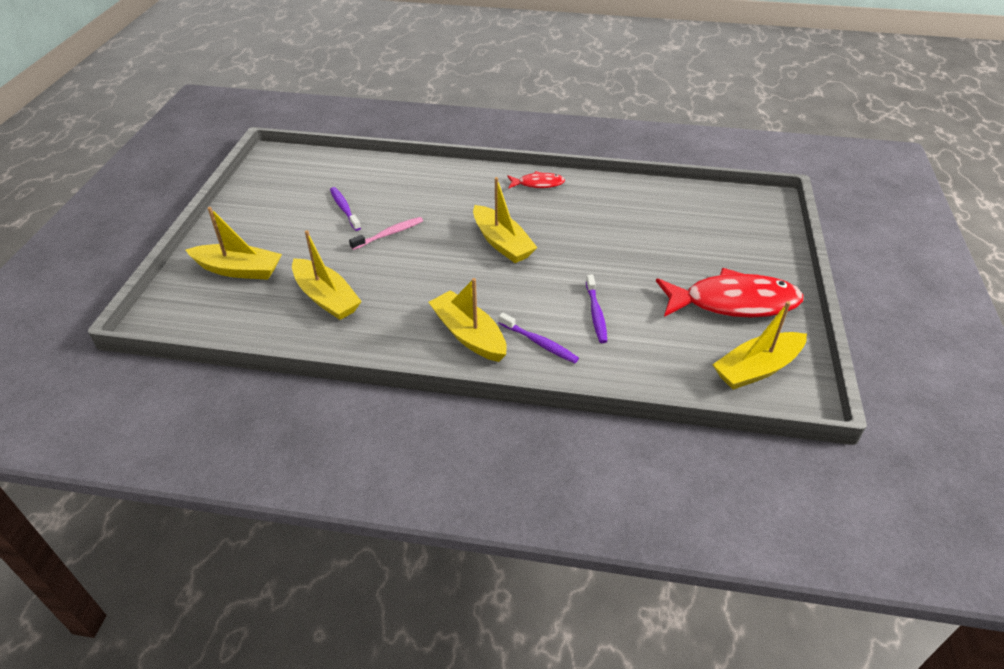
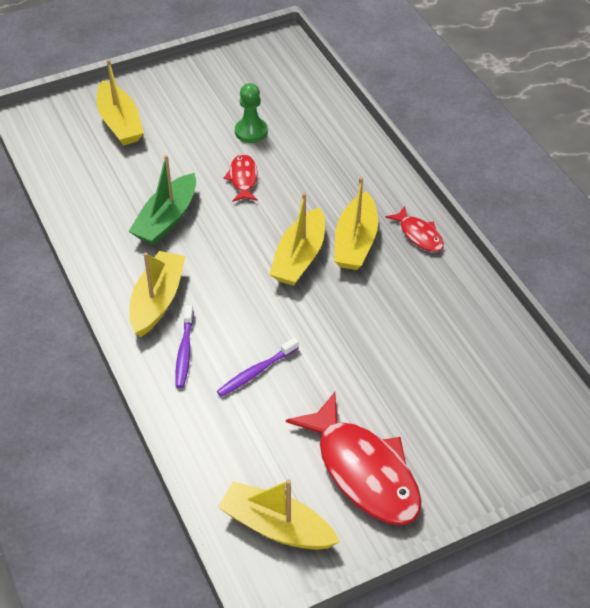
camera: 55 degrees right, 5 degrees up
yellow boat [292,230,362,320] -> yellow boat moved to [334,177,378,270]
purple toothbrush [330,187,361,231] -> green pawn [235,83,268,143]
pink toothbrush [349,217,423,250] -> red fish [224,154,258,202]
none -> green boat [128,155,196,245]

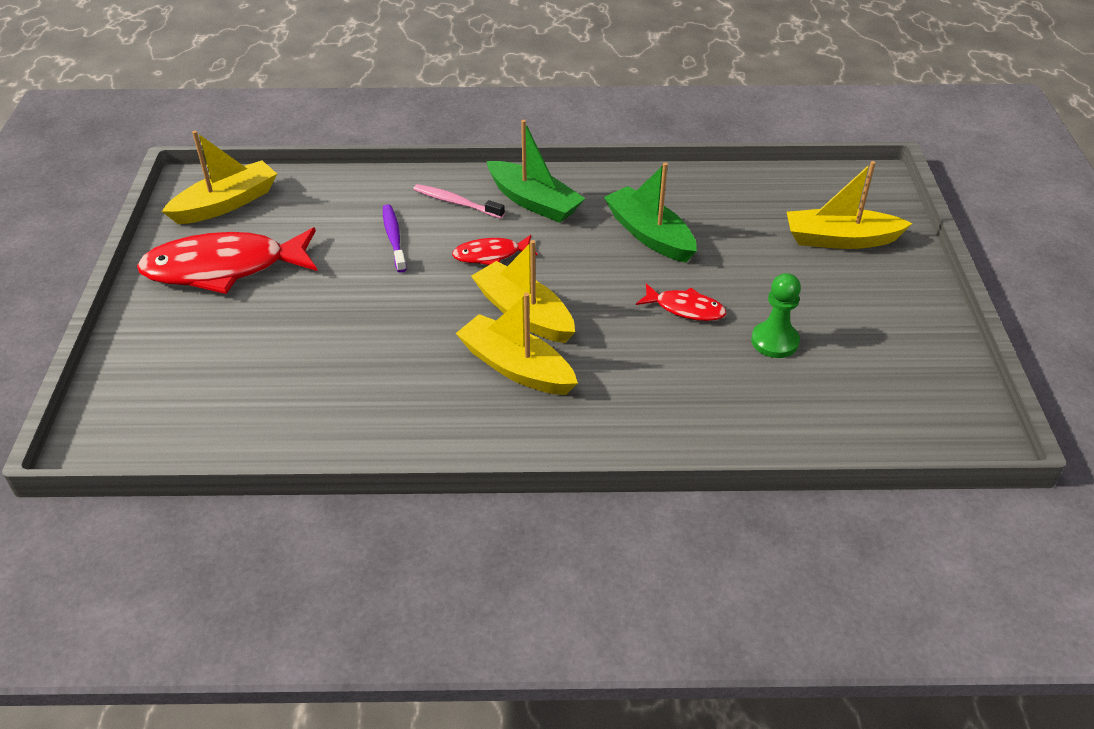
camera: 115 degrees right, 5 degrees down
yellow boat [129,251,185,337] -> green boat [487,120,586,223]
purple toothbrush [175,305,194,388] -> pink toothbrush [413,184,505,219]
red fish [385,206,444,252] -> red fish moved to [452,235,538,265]

